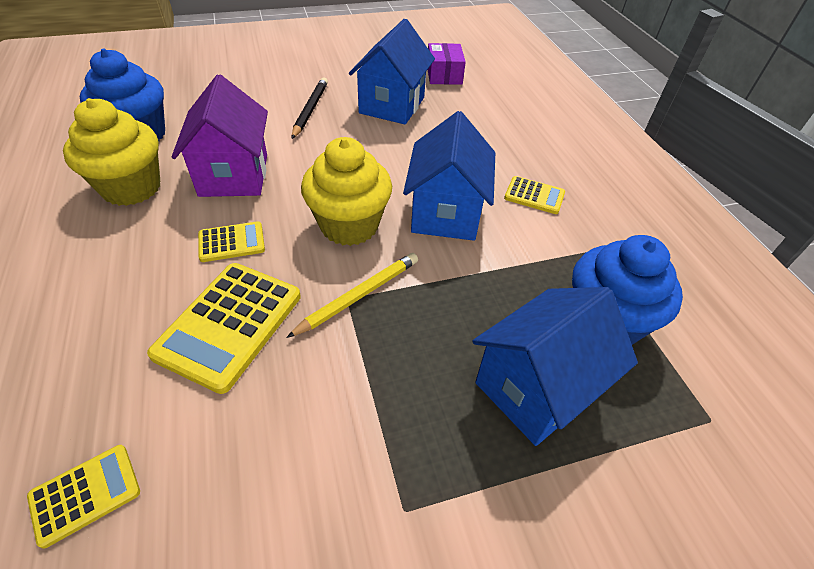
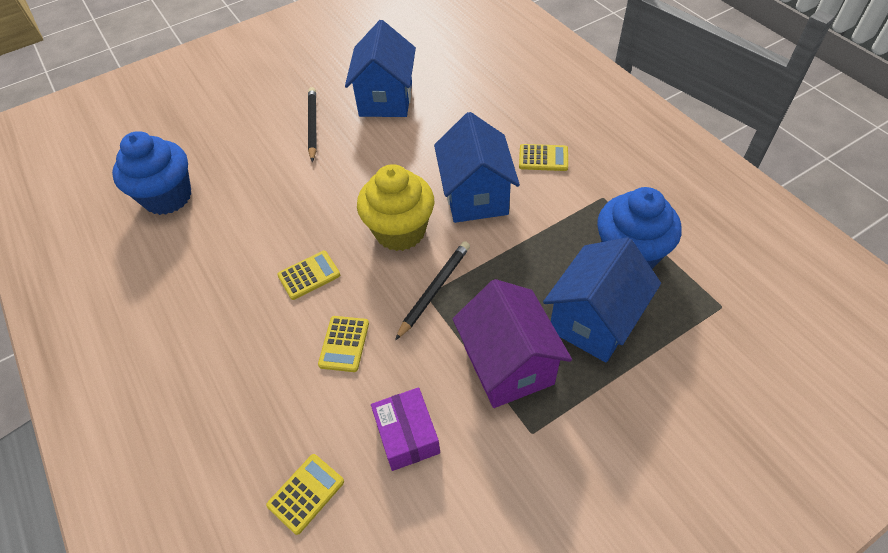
camera: 10 degrees left, 5 degrees up
yellow cupcake [63,98,160,206] -> none
yellow calculator [147,263,301,394] -> yellow calculator [318,316,369,372], size x0.54
purple house [172,75,268,197] -> purple house moved to [453,279,572,408]
yellow pencil [286,253,418,338] -> black pencil [395,241,470,341]
purple box [428,43,466,85] -> purple box moved to [371,387,440,471]

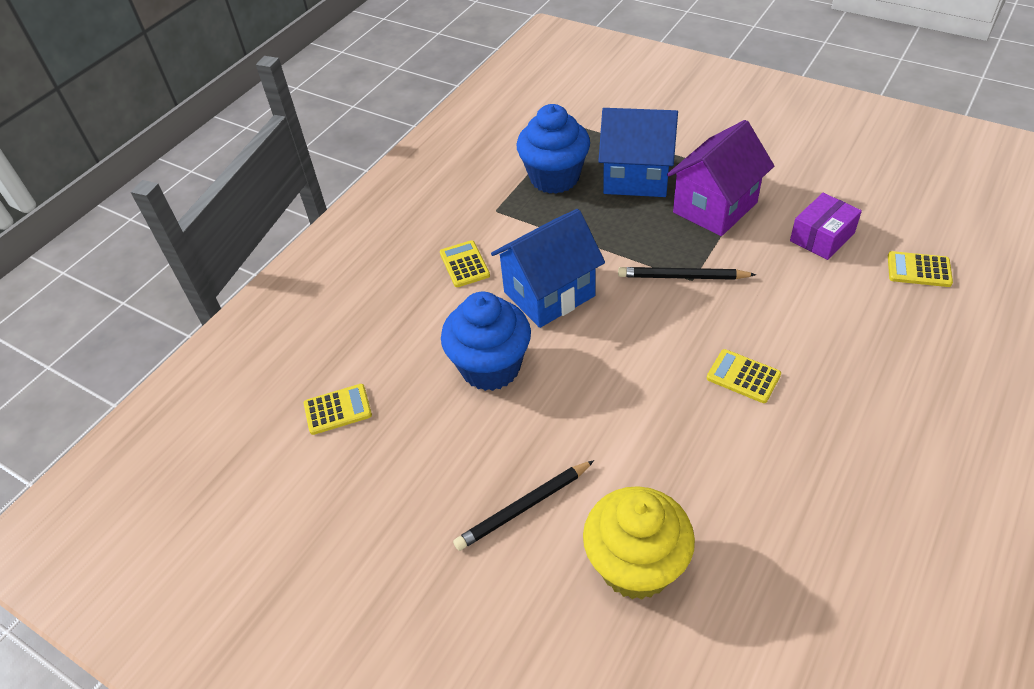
camera: 115 degrees left, 5 degrees down
blue cupcake [112,131,192,215] -> blue cupcake moved to [441,292,531,391]
yellow calculator [318,316,369,372] -> yellow calculator moved to [304,384,372,435]
blue house [345,20,416,117] -> none
yellow cupcake [357,164,434,251] -> yellow cupcake moved to [583,486,695,600]

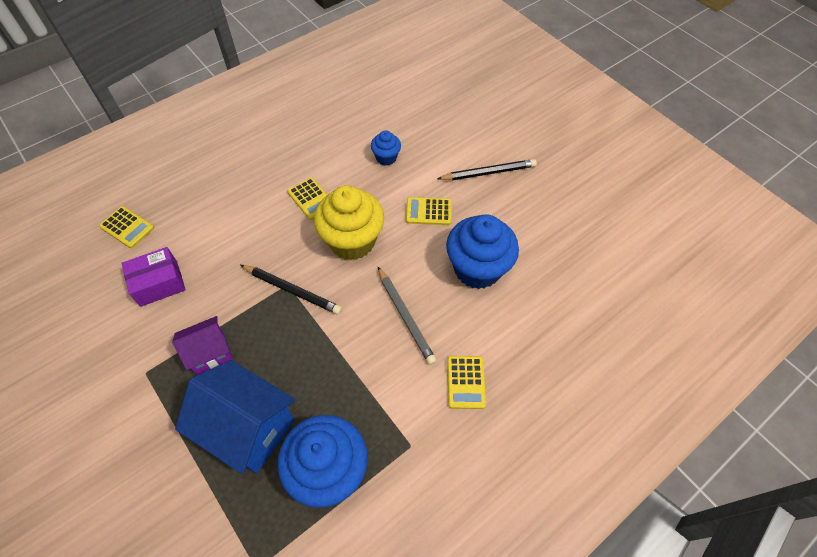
camera: 165 degrees left, 10 degrees up
yellow calculator [304,384,372,435] -> yellow calculator moved to [406,197,452,225]
blue house [491,209,605,328] -> grey pencil [378,267,437,365]
yellow cupcake [583,486,695,600] -> yellow cupcake moved to [314,185,384,260]
purple house [667,120,774,236] -> purple house [172,316,233,375], size x0.58
none -> blue cupcake [371,130,401,166]

